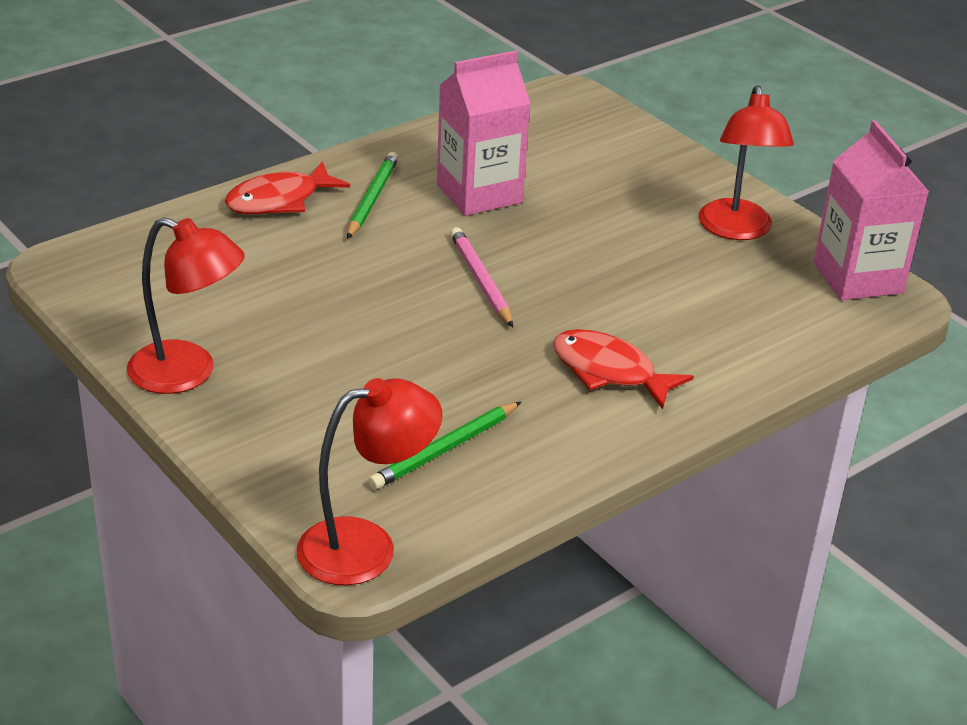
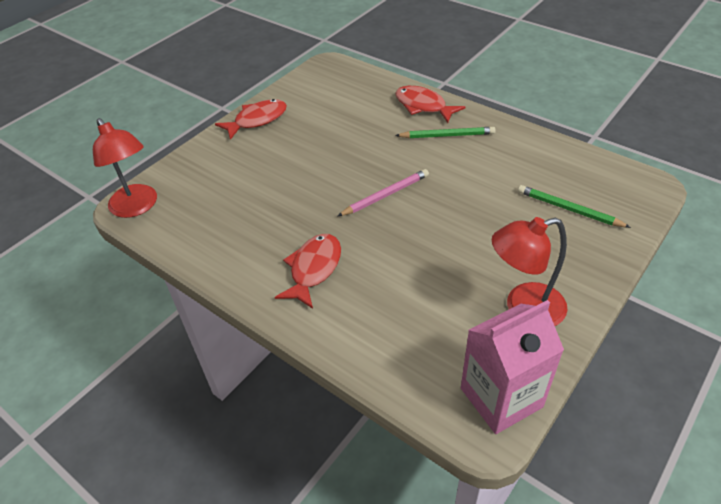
camera: 80 degrees right, 10 degrees up
red lamp [127,217,245,394] -> red fish [215,99,287,140]
green pencil [368,402,521,490] -> green pencil moved to [518,185,631,228]
pink carton [437,51,530,216] -> none

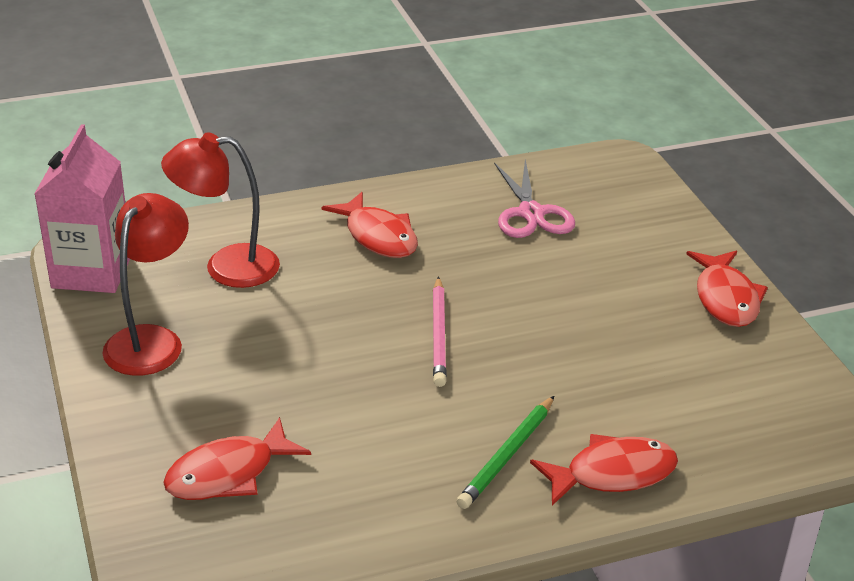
camera: 120 degrees right, 10 degrees down
red lamp [93,118,157,218] -> red lamp moved to [161,132,280,288]
green pencil [518,185,631,228] -> red fish [163,417,311,500]
none -> pink scissors [494,159,575,238]

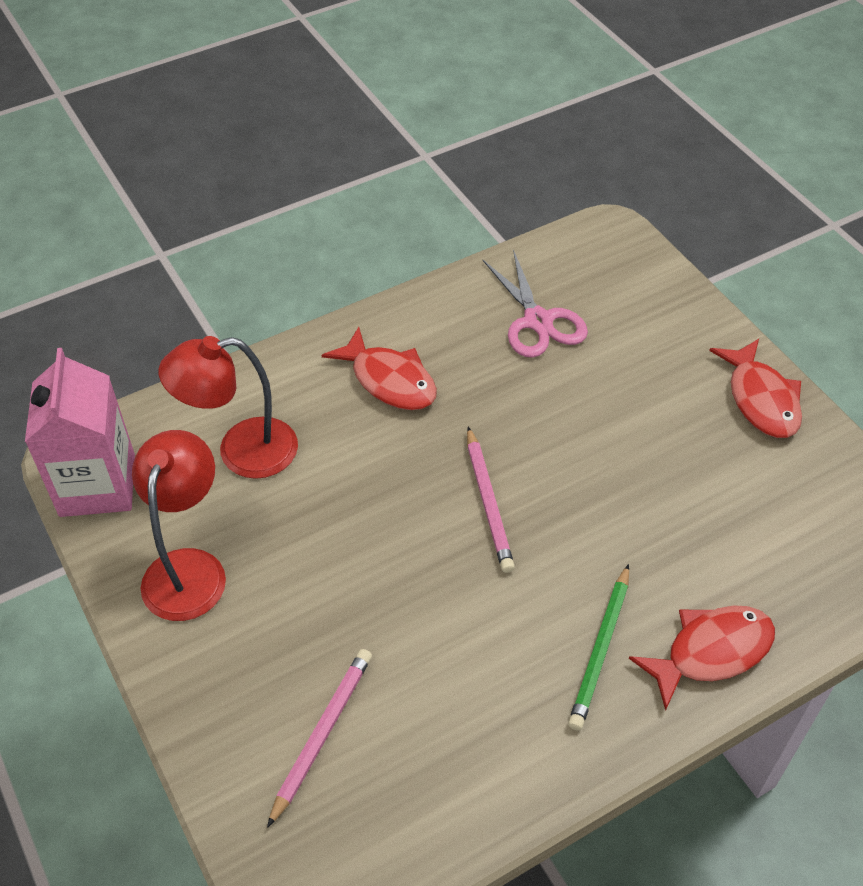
camera: 10 degrees left, 15 degrees up
red fish [163,417,311,500] -> pink pencil [267,649,372,828]

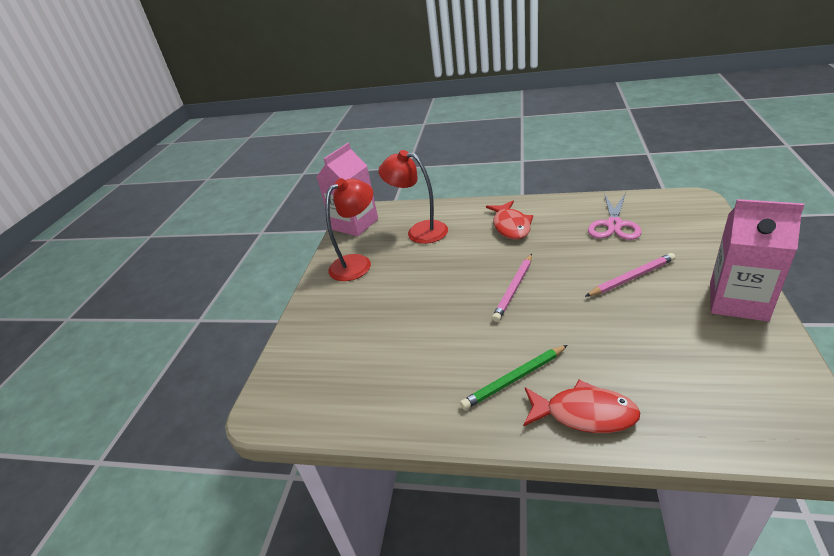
camera: 45 degrees right, 15 degrees down
pink pencil [267,649,372,828] -> pink pencil moved to [585,253,675,297]
red fish [709,339,802,438] -> pink carton [710,199,804,321]

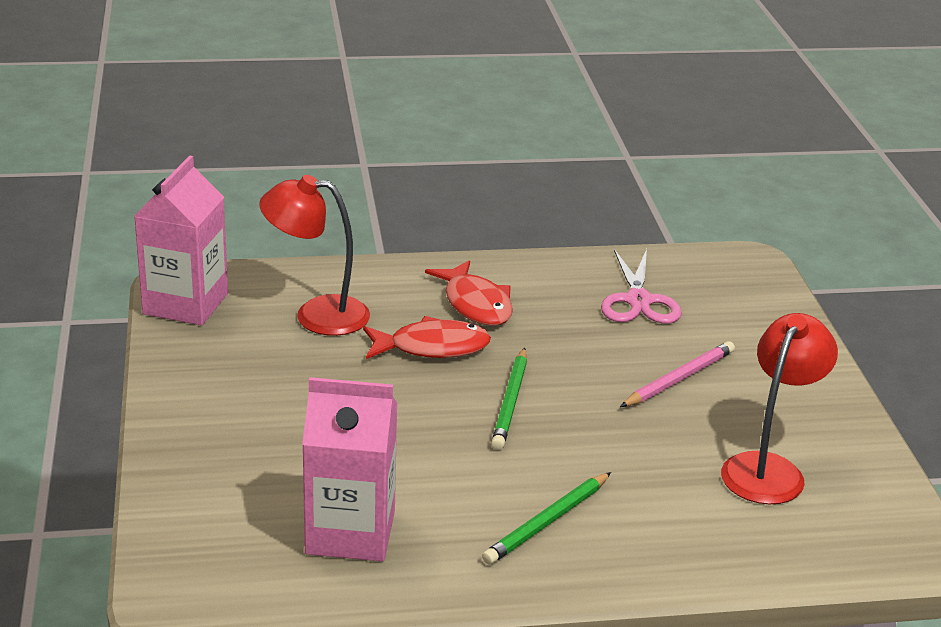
camera: 25 degrees left, 5 degrees down
red lamp [325,178,373,281] -> red lamp moved to [721,313,838,505]
pink pencil [492,254,532,322] -> green pencil [491,348,527,450]
red fish [523,380,641,433] -> red fish moved to [363,316,491,359]
pink carton [710,199,804,321] -> pink carton moved to [302,377,397,561]

